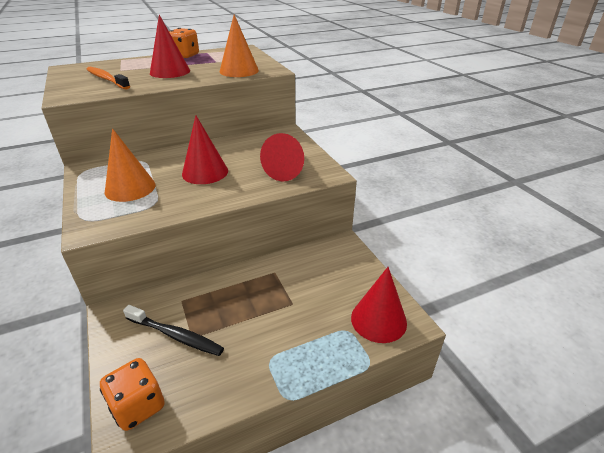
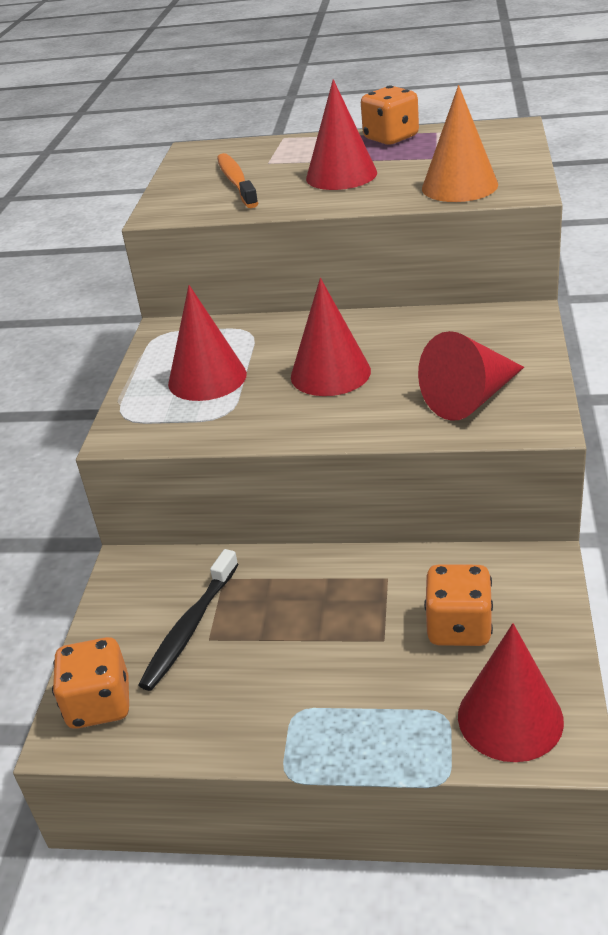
camera: 35 degrees right, 0 degrees up
orange cone [104,128,155,202] -> red cone [168,285,247,401]
black toothbrush [123,305,224,356] -> black toothbrush turned 60 degrees clockwise [138,549,239,691]
none -> orange dice [424,565,493,646]

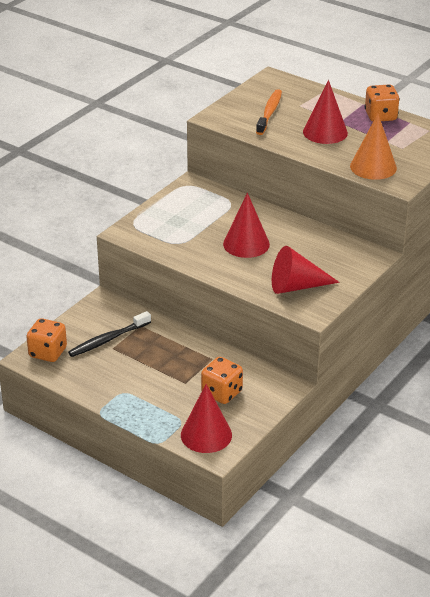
camera: 25 degrees right, 0 degrees up
red cone [168,285,247,401] -> none

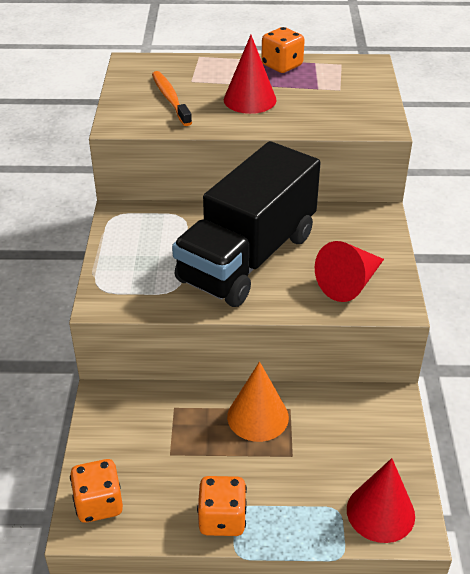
camera: 35 degrees left, 5 degrees up
black toothbrush [68,311,151,357] -> none
orange dice [201,357,243,404] -> orange dice moved to [197,476,247,536]
red cone [223,193,270,258] -> black truck [172,141,321,307]
orange cone [350,114,397,180] -> orange cone moved to [227,362,289,442]

